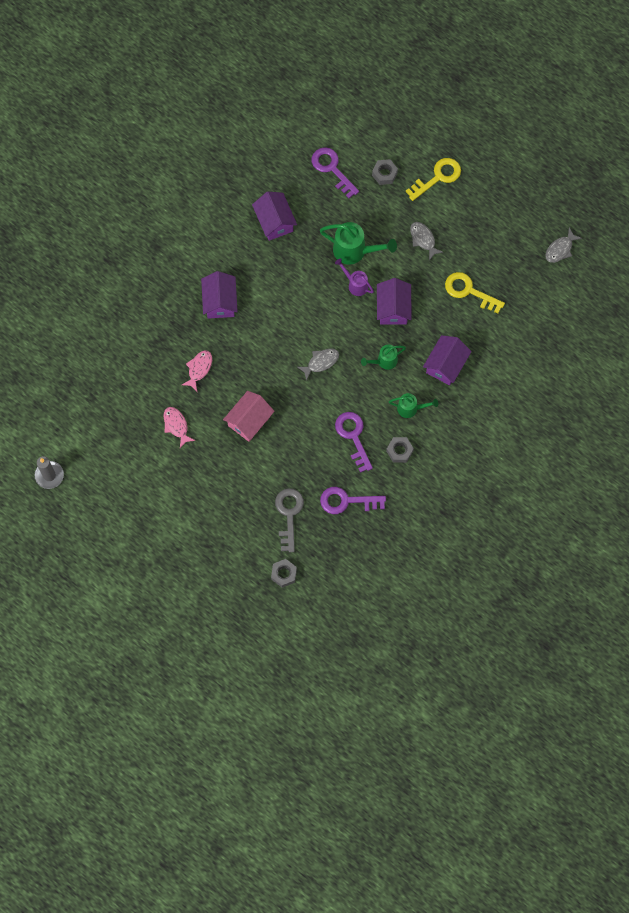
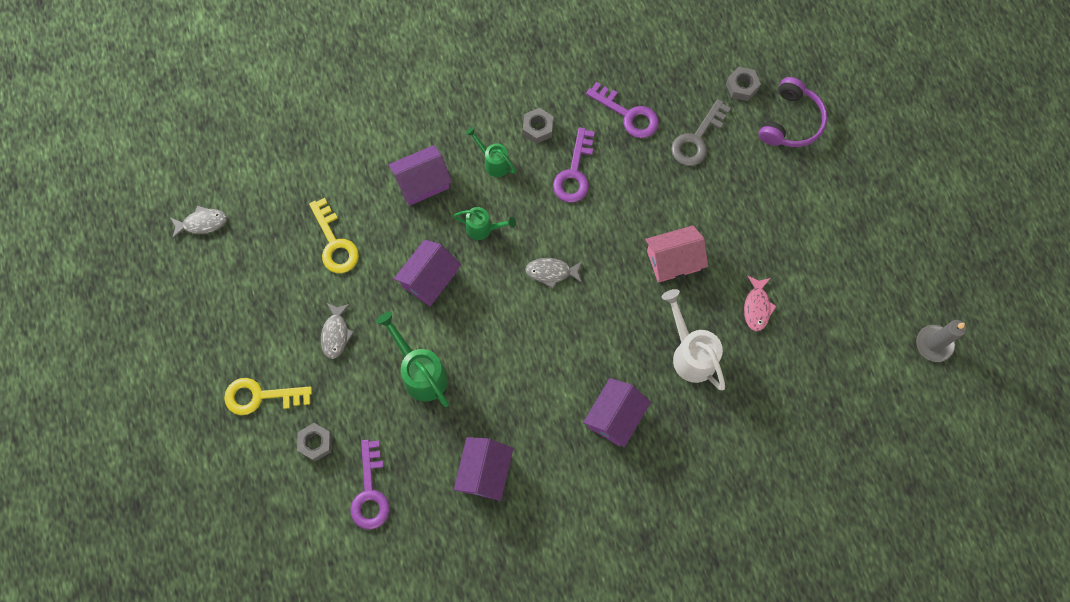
camera: 145 degrees left, 0 degrees up
pink fish [182,350,212,391] -> white watering can [662,289,725,390]
purple watering can [335,258,374,296] -> none
none -> purple headphones [759,77,827,147]

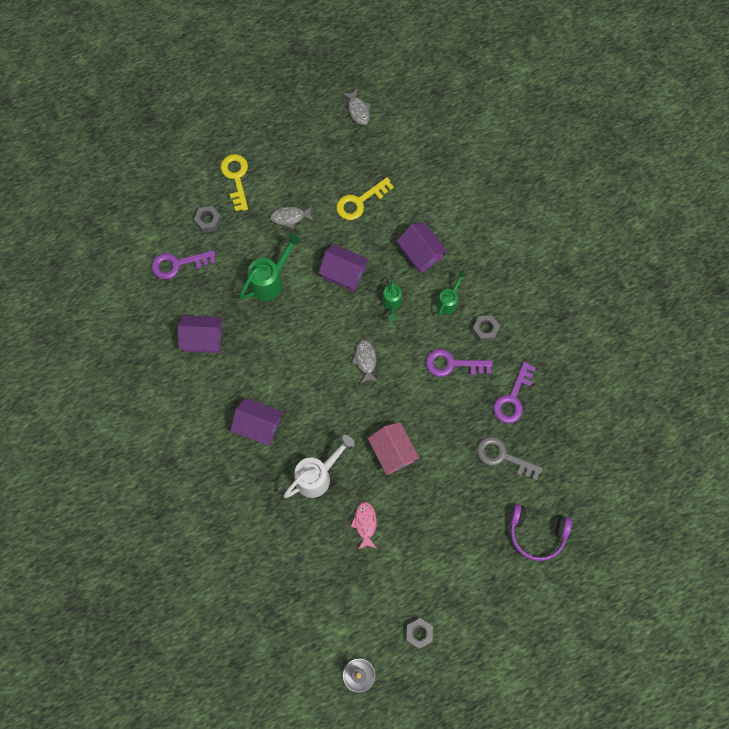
camera: 80 degrees right, 0 degrees up
grey nut [726,67,761,101] -> grey nut moved to [406,618,433,649]
pink fish [744,276,777,331] -> pink fish turned 90 degrees clockwise [351,502,377,549]

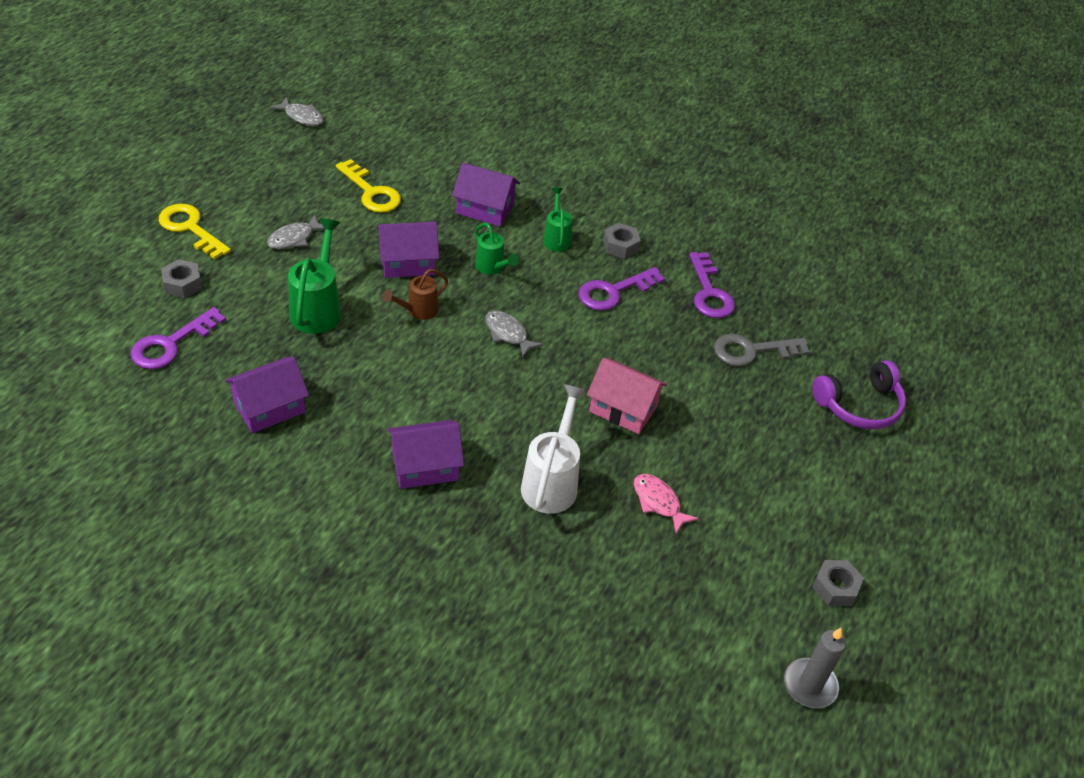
camera: 40 degrees left, 25 degrees down
yellow key [336,177,394,220] -> yellow key turned 60 degrees counterclockwise [336,159,401,213]
none -> brown watering can [382,269,448,320]

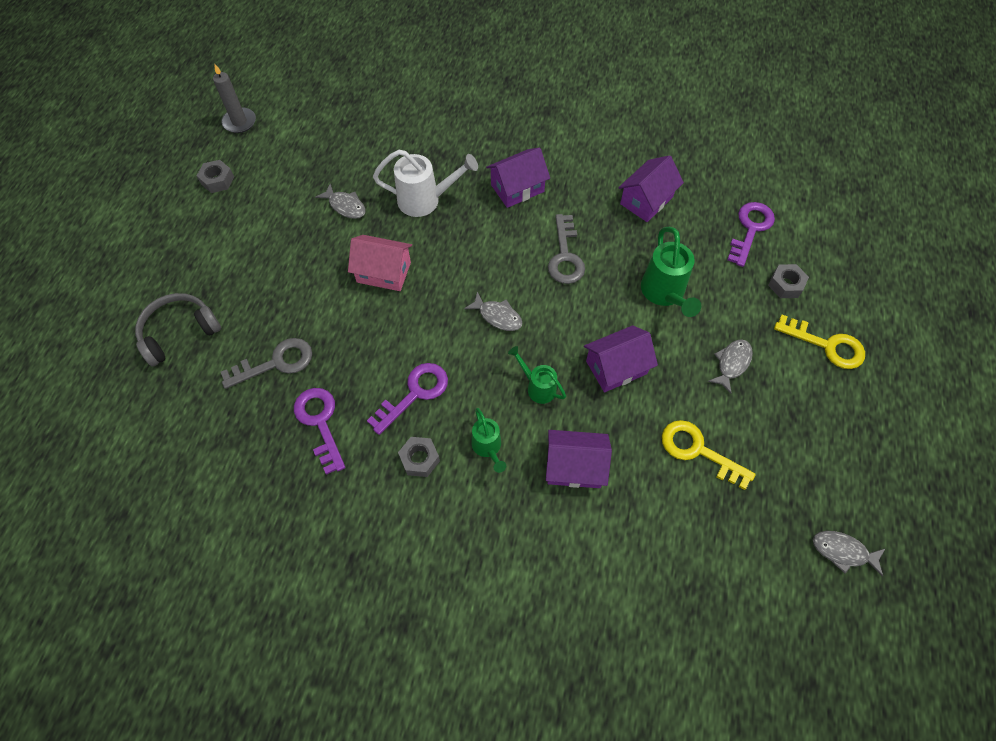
camera: 170 degrees right, 15 degrees up
brown watering can [382,269,448,320] -> none
white watering can [521,384,586,514] -> white watering can turned 90 degrees counterclockwise [373,150,478,217]
pink fish [634,474,699,533] -> grey fish [315,184,365,219]
purple headphones [812,360,906,429] -> grey headphones [135,293,221,366]
none -> grey key [548,214,585,284]

